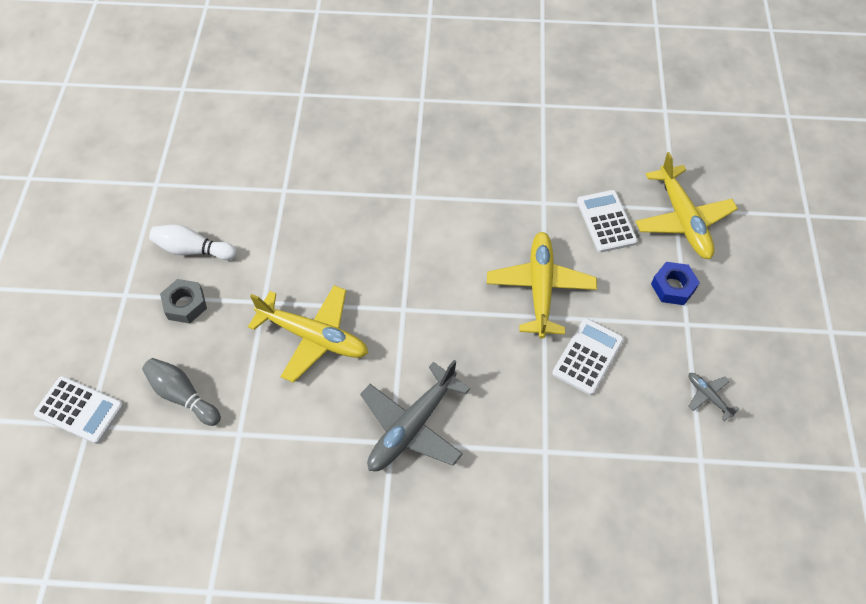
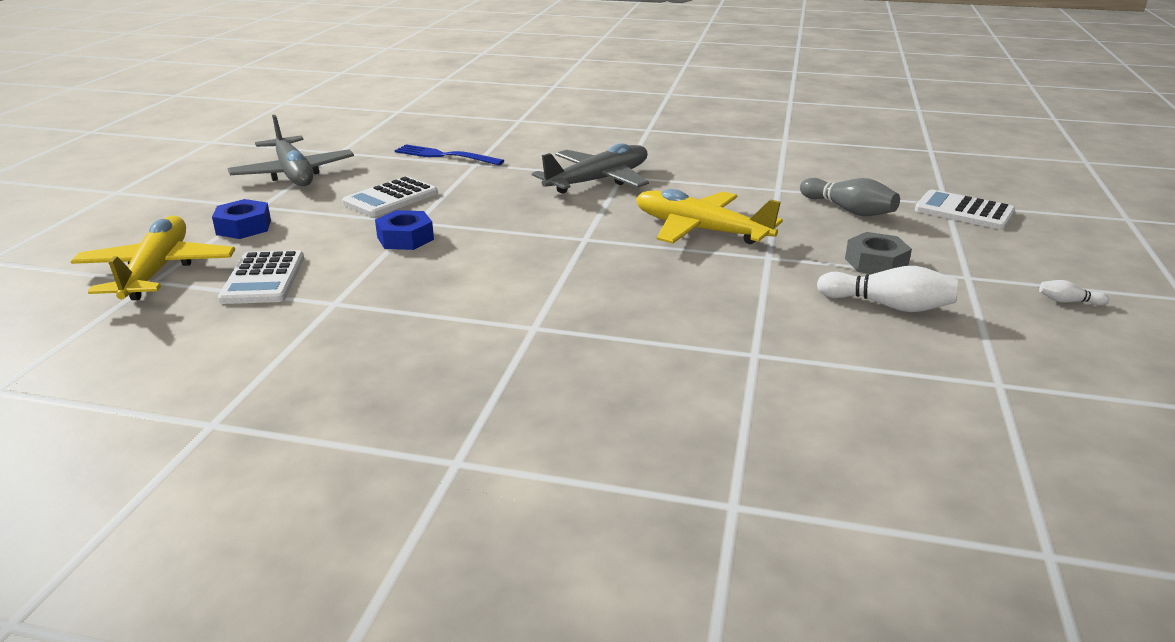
camera: 170 degrees left, 30 degrees down
yellow plane [487,232,597,339] -> blue nut [375,210,434,250]
grey plane [688,373,739,421] -> grey plane [228,115,354,186], size x2.19
none -> blue fork [395,144,504,165]
none -> white bowling pin [1039,280,1109,306]

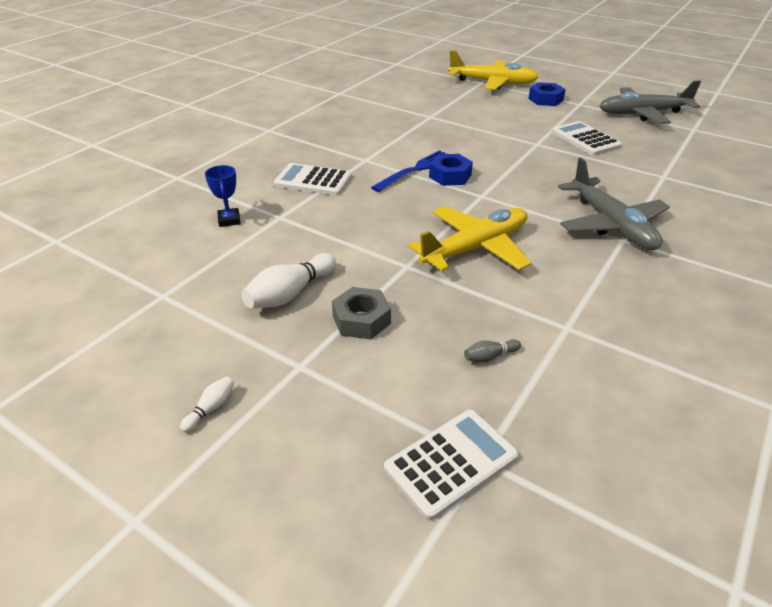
camera: 110 degrees right, 10 degrees up
white calculator [218,250,304,304] -> white calculator moved to [274,163,352,196]
blue nut [375,210,434,250] -> blue nut moved to [429,154,473,186]
blue fork [395,144,504,165] -> blue fork moved to [371,150,448,192]
grey bowling pin [800,178,900,216] -> grey bowling pin [464,339,521,363], size x0.49
none -> blue trophy [205,165,241,227]

